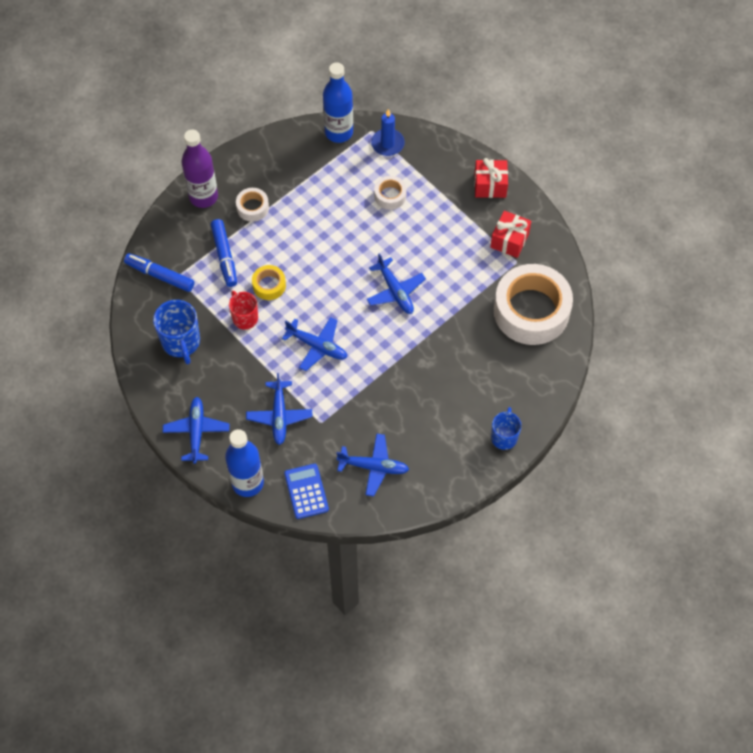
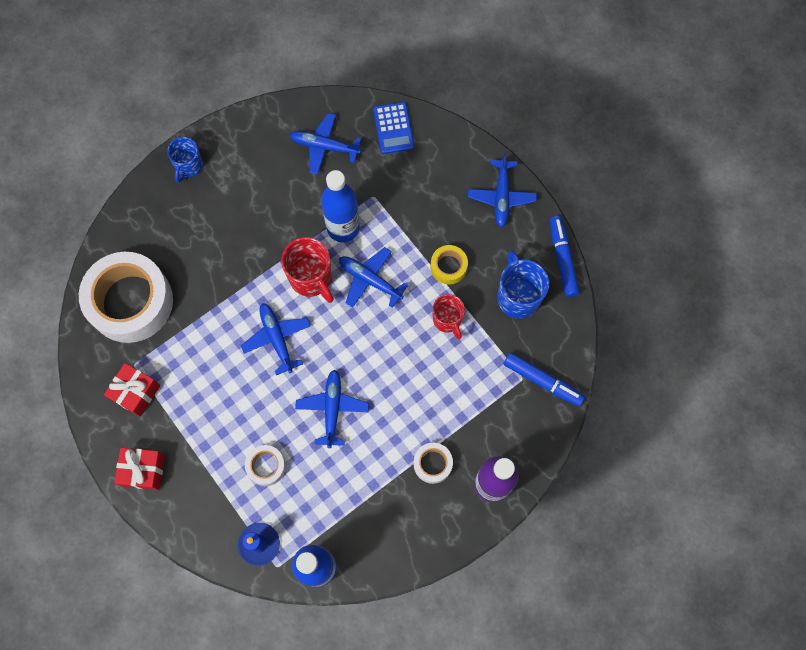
camera: 175 degrees left, 10 degrees up
blue marker [211,219,237,287] -> blue marker moved to [550,216,580,297]
blue bottle [225,429,264,497] -> blue bottle moved to [321,170,360,242]
blue plane [246,373,312,445] -> blue plane moved to [295,369,369,448]
yellow tape [252,265,286,300] -> yellow tape moved to [431,245,468,284]
none -> red mug [281,237,334,303]

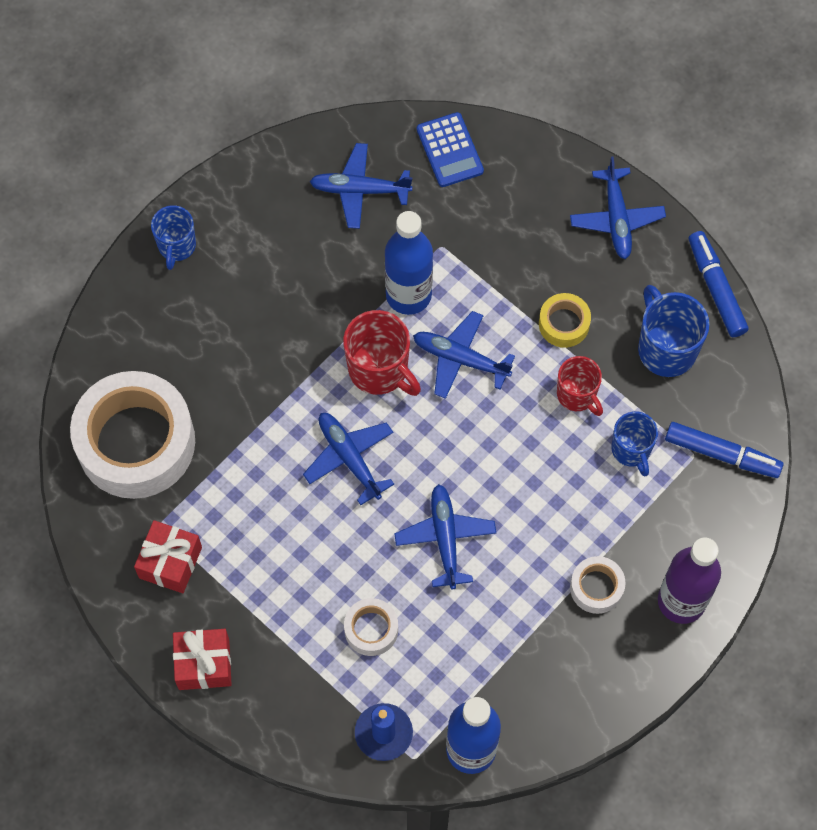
camera: 10 degrees left, 5 degrees down
none -> blue mug [611,411,658,477]

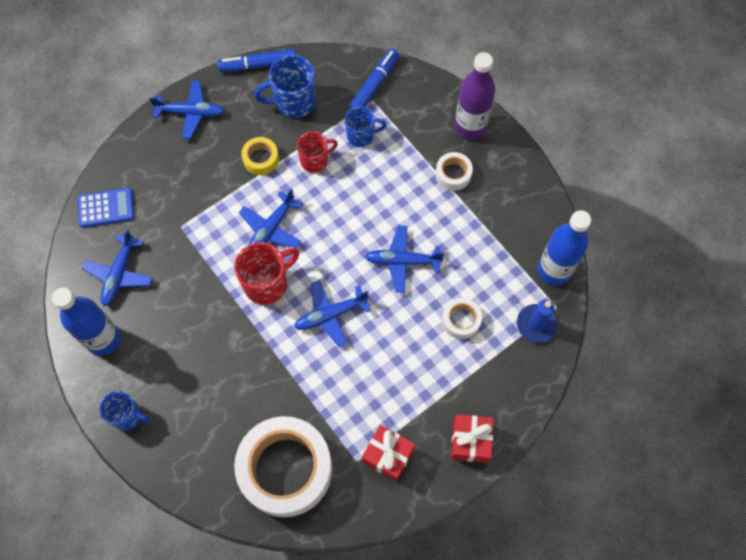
camera: 80 degrees left, 0 degrees up
blue bottle [385,211,433,315] -> blue bottle moved to [52,288,120,356]

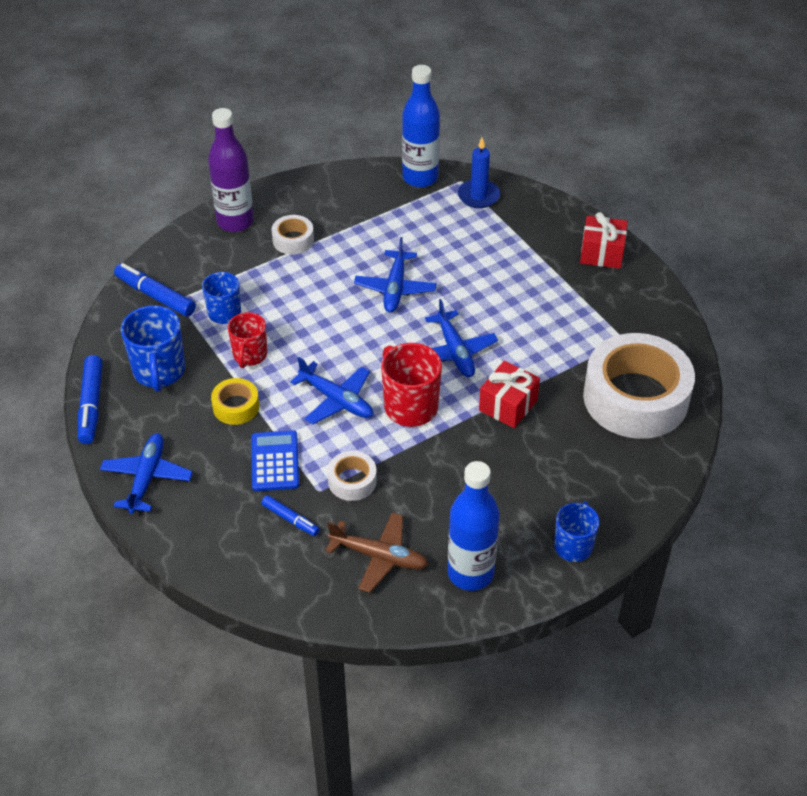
camera: 85 degrees left, 20 degrees down
blue calculator [77,188,134,228] -> blue calculator moved to [251,430,299,491]
blue plane [82,229,153,306] -> brown plane [325,513,428,593]
red mug [297,132,338,173] -> red mug turned 150 degrees counterclockwise [228,312,267,368]
red gift [362,425,415,481] -> red gift moved to [479,361,540,428]
white tape [442,298,482,339] -> white tape moved to [327,451,377,501]
none -> blue marker [261,495,320,536]

